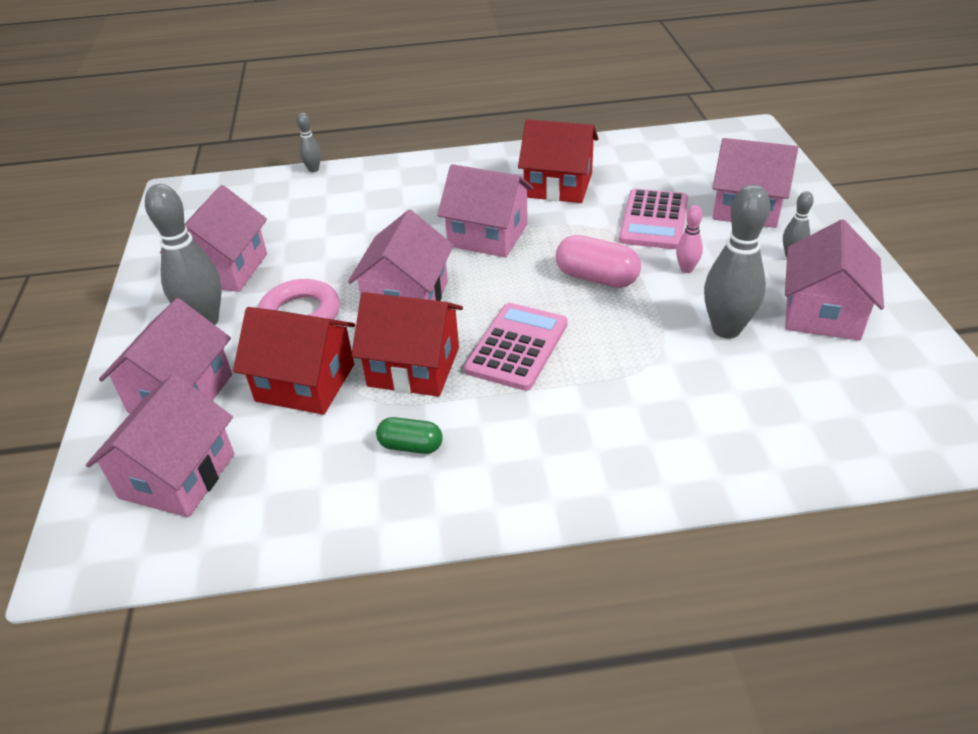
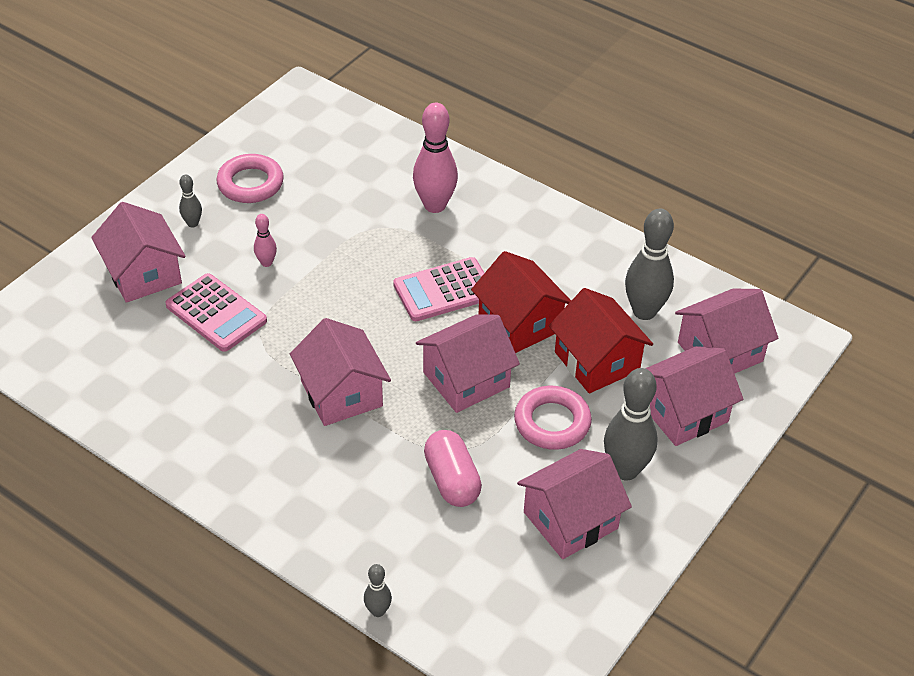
camera: 140 degrees left, 5 degrees up
green capsule [376,417,443,454] -> none
red house [518,119,599,203] -> none
pink capsule [556,235,641,288] -> pink capsule moved to [424,430,482,507]
pink calculator [619,189,688,249] -> pink calculator turned 75 degrees clockwise [165,273,267,352]
grey bowling pin [704,184,770,339] -> grey bowling pin moved to [625,209,674,320]
pink house [785,220,884,341] -> pink ring [216,154,284,203]
none -> pink bowling pin [413,103,458,213]

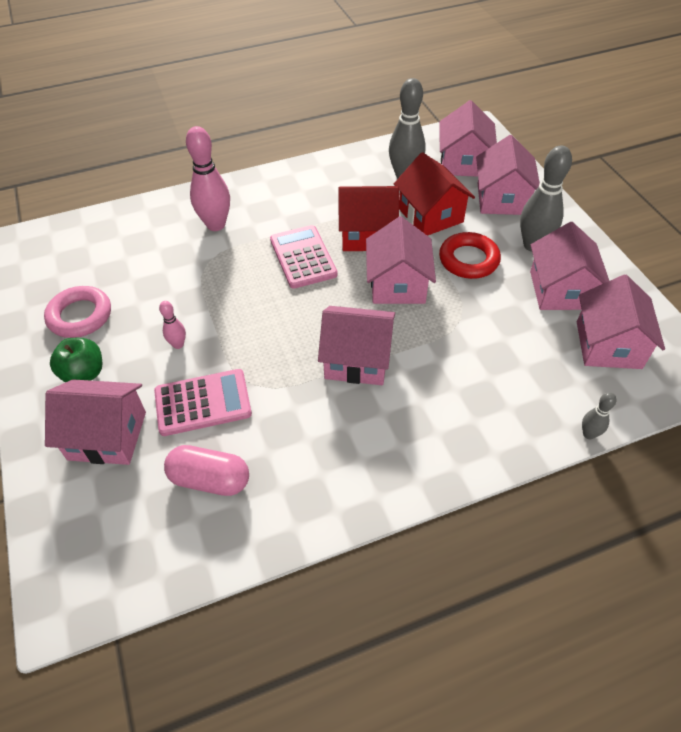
camera: 55 degrees left, 5 degrees up
grey bowling pin [179,175,202,228] -> green apple [50,338,102,382]
pink calculator [393,257,484,321] -> pink calculator turned 150 degrees clockwise [270,225,338,289]
pink capsule [424,430,482,507] -> pink capsule moved to [164,445,249,496]
pink ring [514,386,592,450] -> red ring [439,232,501,279]
red house [549,288,653,393] -> red house turned 60 degrees clockwise [394,152,475,236]
none -> pink house [577,274,665,369]

